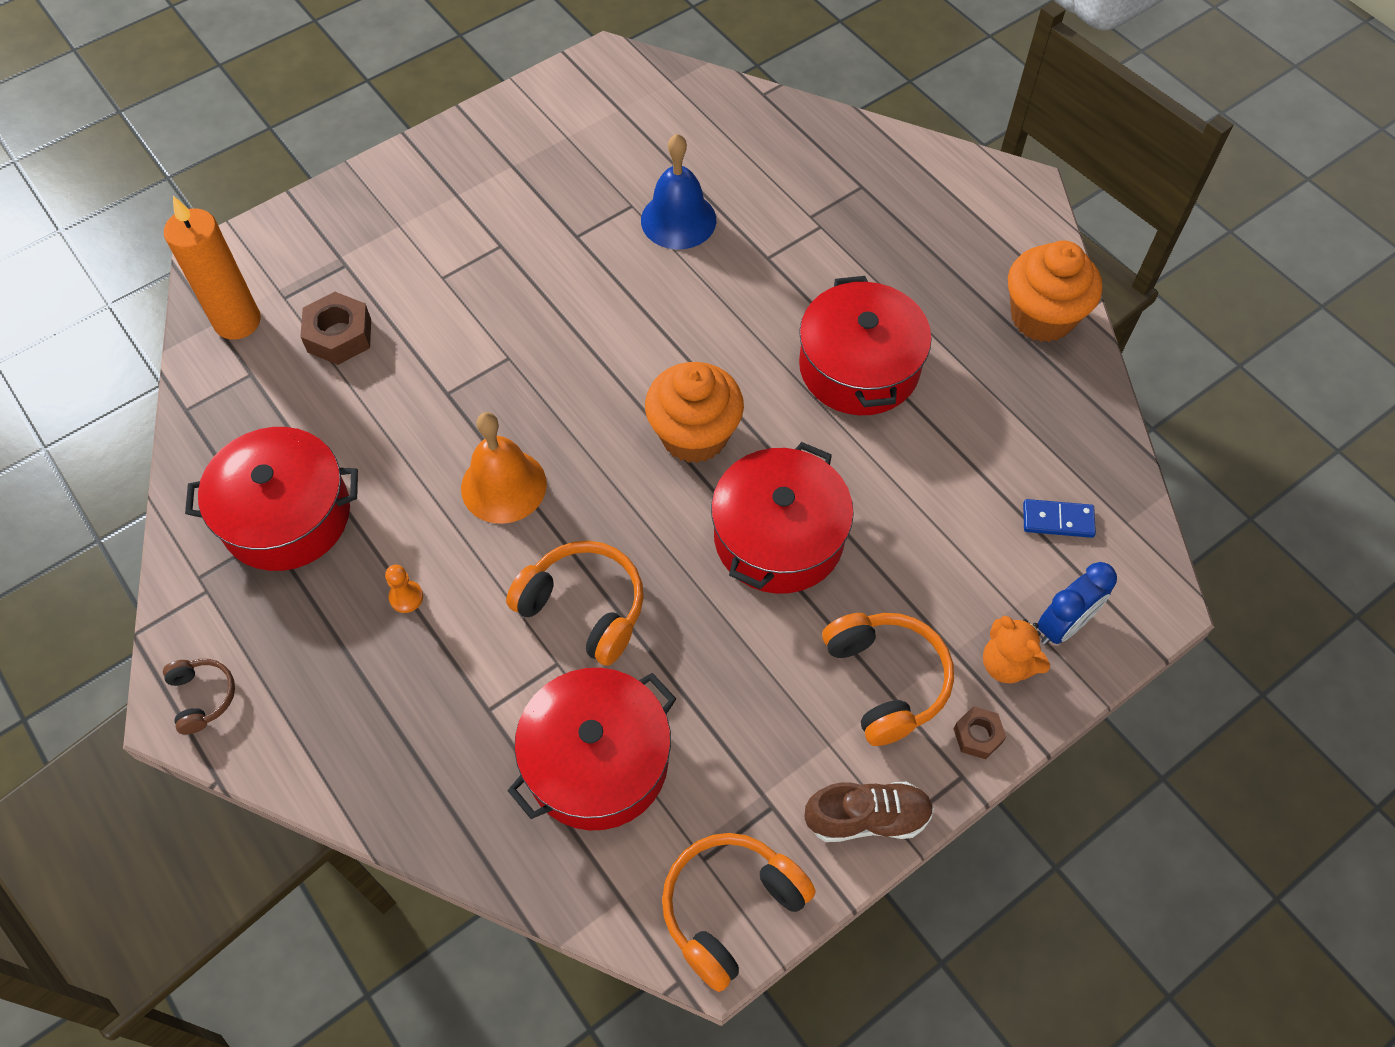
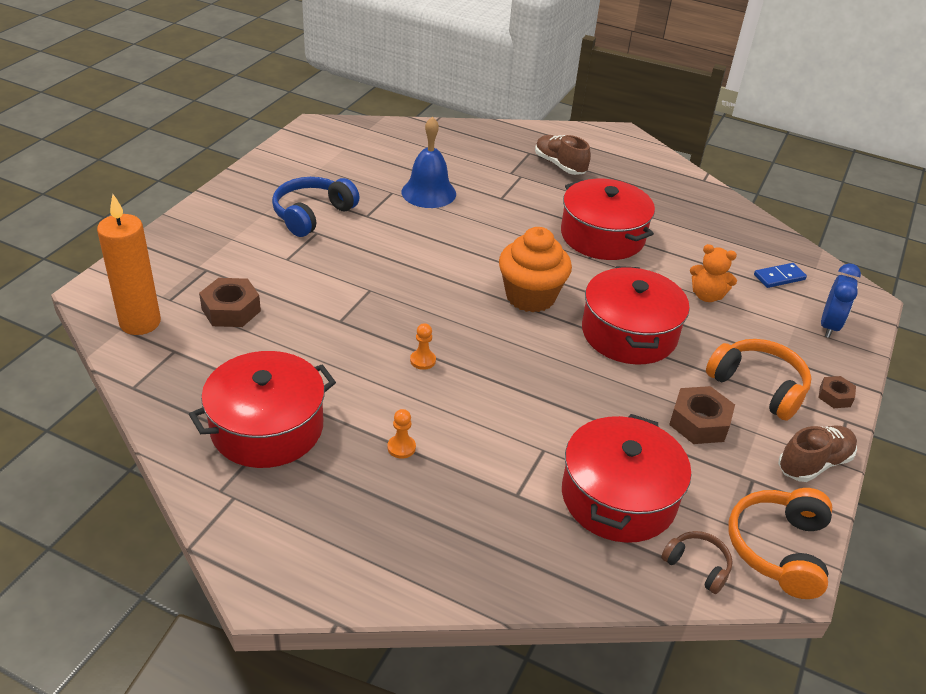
camera: 30 degrees left, 20 degrees down
brown headphones [163,659,235,734] -> brown headphones moved to [661,531,733,594]
orange bell [461,412,547,524] -> orange pawn [410,323,436,370]
orange headphones [506,541,644,666] -> none
orange teddy bear [983,616,1050,683] -> orange teddy bear moved to [690,244,737,302]
orange cupcake [1008,241,1102,342] -> none
none -> blue headphones [272,177,360,237]
none -> brown shoe [535,135,591,175]
none -> brown nut [669,386,735,444]

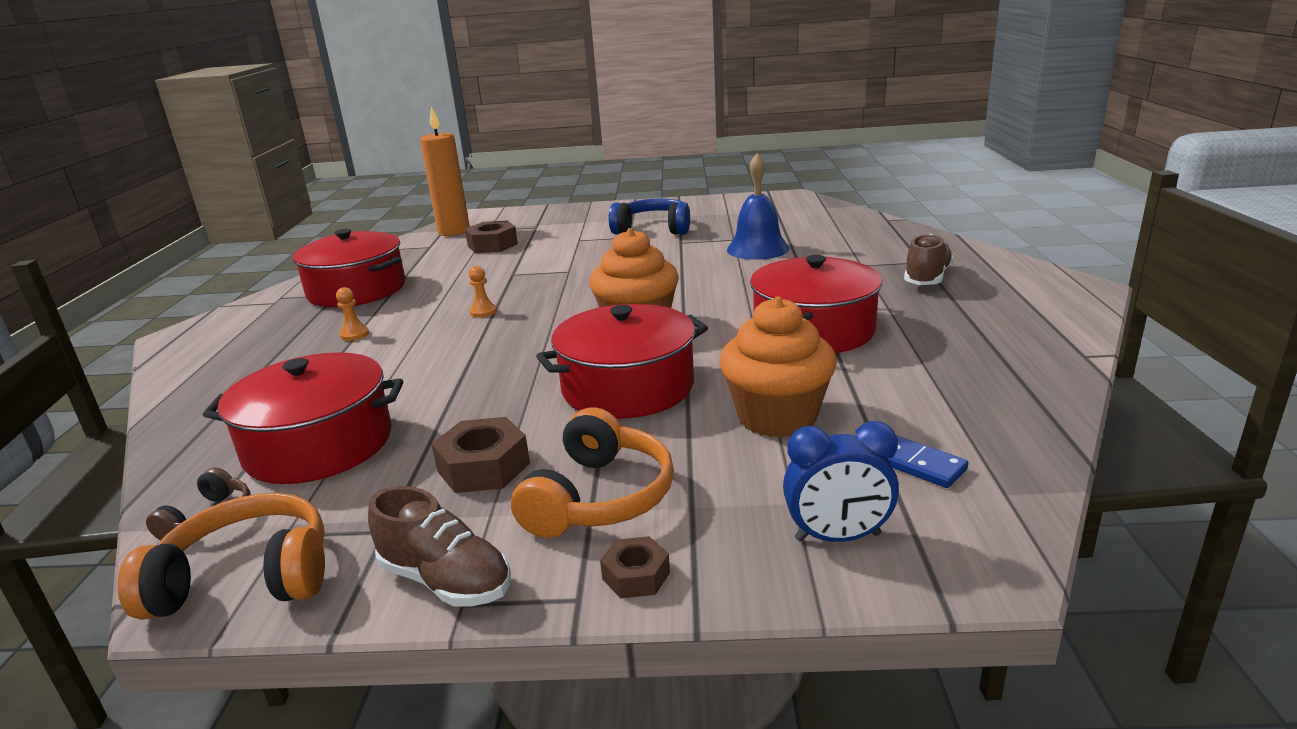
camera: 70 degrees right, 15 degrees down
orange teddy bear [690,244,737,302] -> orange cupcake [720,297,837,438]

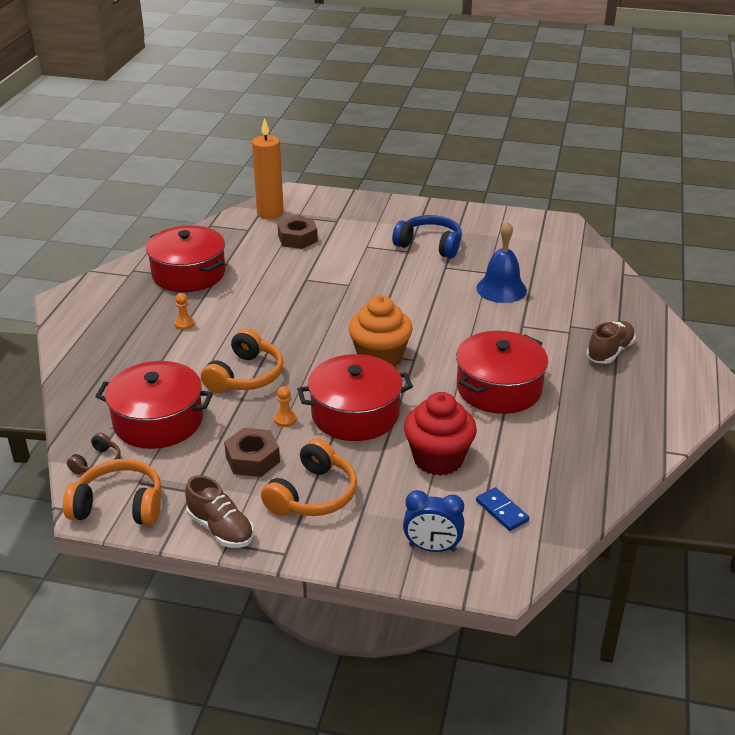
camera: 10 degrees right, 10 degrees up
orange pawn [469,266,497,318] -> orange pawn moved to [274,386,297,427]
brown nut [600,536,670,598] -> none
orange cupcake [720,297,837,438] -> red cupcake [404,392,477,476]
none -> orange headphones [201,329,284,393]

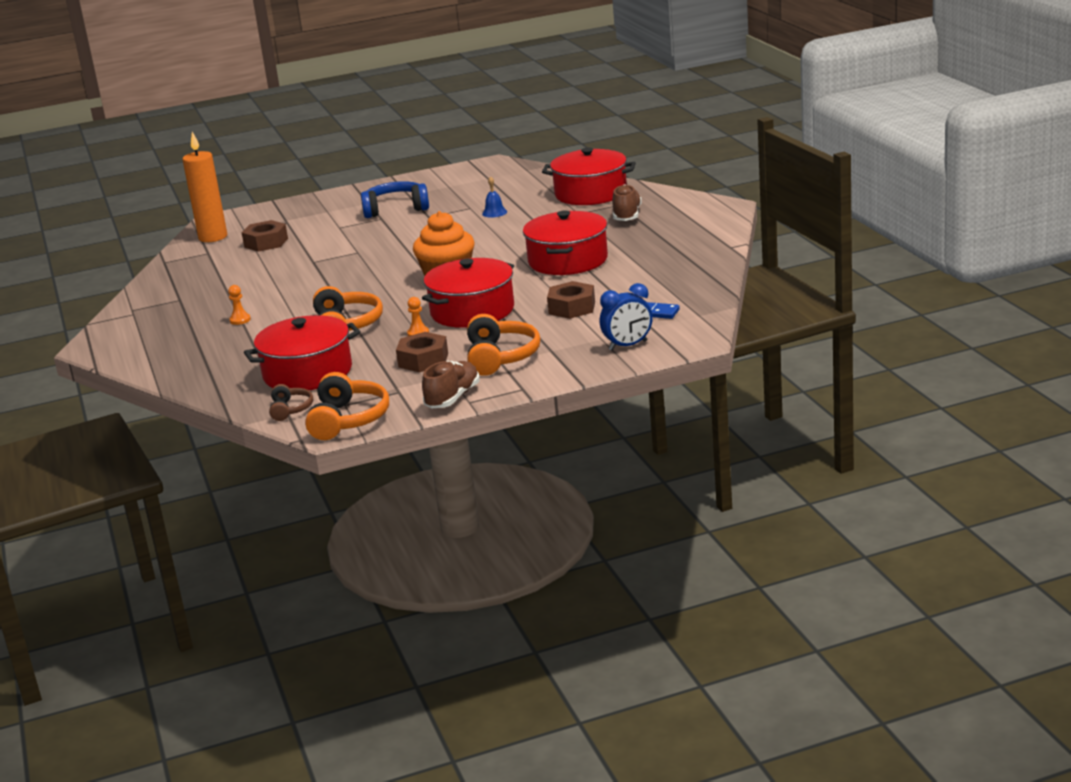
camera: 30 degrees left, 10 degrees down
orange headphones [63,459,161,525] -> orange headphones turned 120 degrees clockwise [305,372,389,440]
red pot [146,225,225,292] -> red pot moved to [542,147,636,205]
brown shoe [185,475,254,548] -> brown shoe turned 75 degrees counterclockwise [422,361,480,408]
red cupcake [404,392,477,476] -> brown nut [547,281,595,319]
blue bell [476,221,527,303] -> blue bell [482,176,507,217], size x0.51

